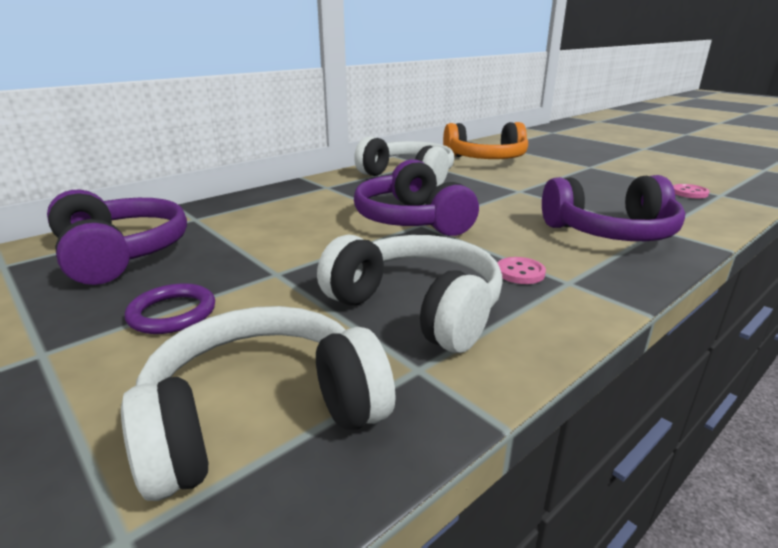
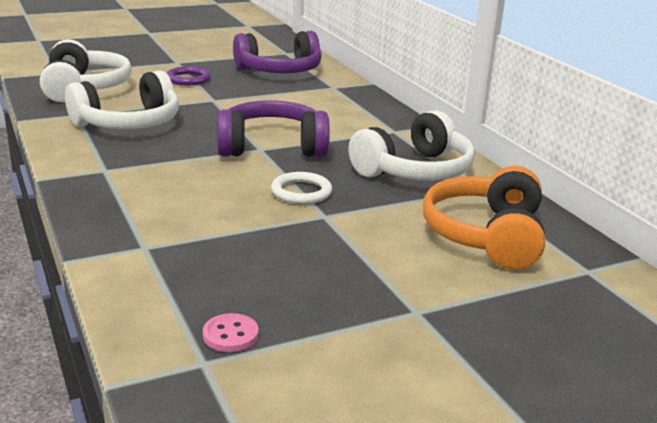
camera: 105 degrees right, 0 degrees up
pink button [498,257,546,284] -> none
purple headphones [542,175,685,241] -> none
none -> white ring [271,172,332,204]

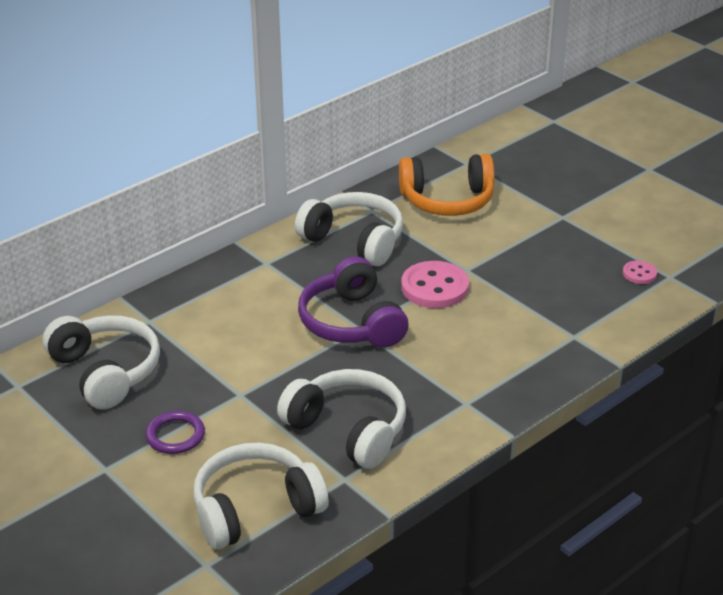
camera: 105 degrees left, 10 degrees up
purple headphones [233,31,322,73] -> white headphones [43,315,160,409]
white ring [271,172,332,204] -> pink button [401,261,469,308]

